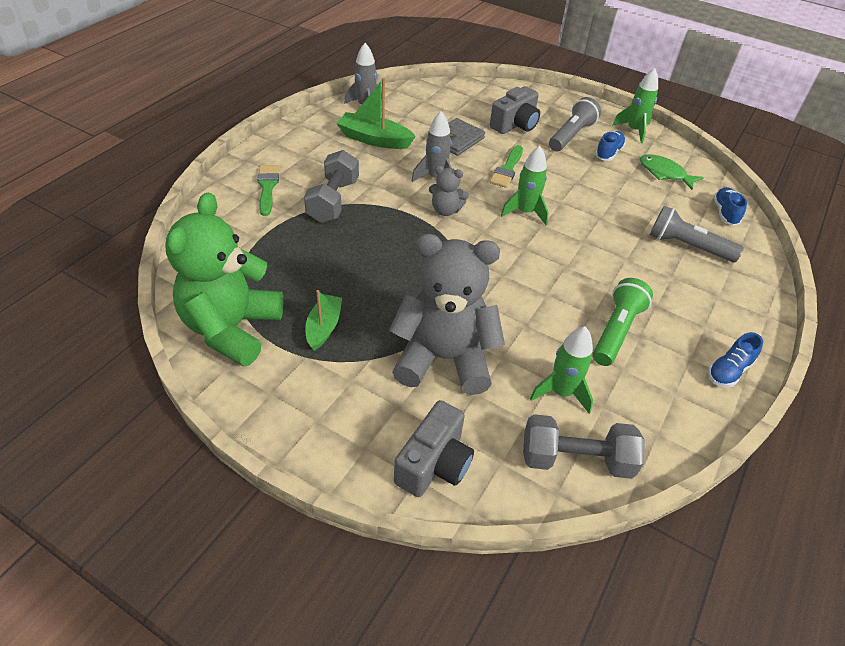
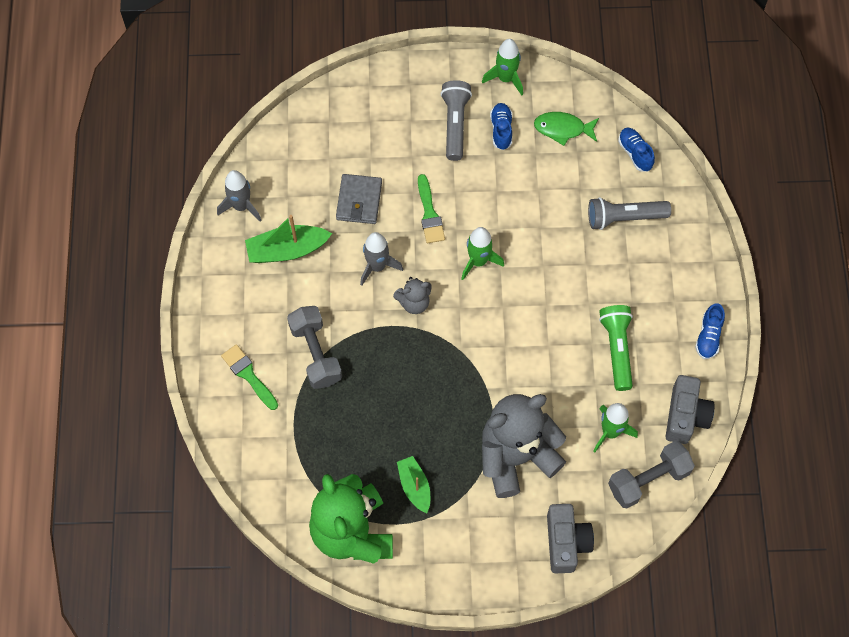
camera: 30 degrees left, 20 degrees up
grey camera [490,86,540,134] -> grey camera moved to [666,375,715,444]

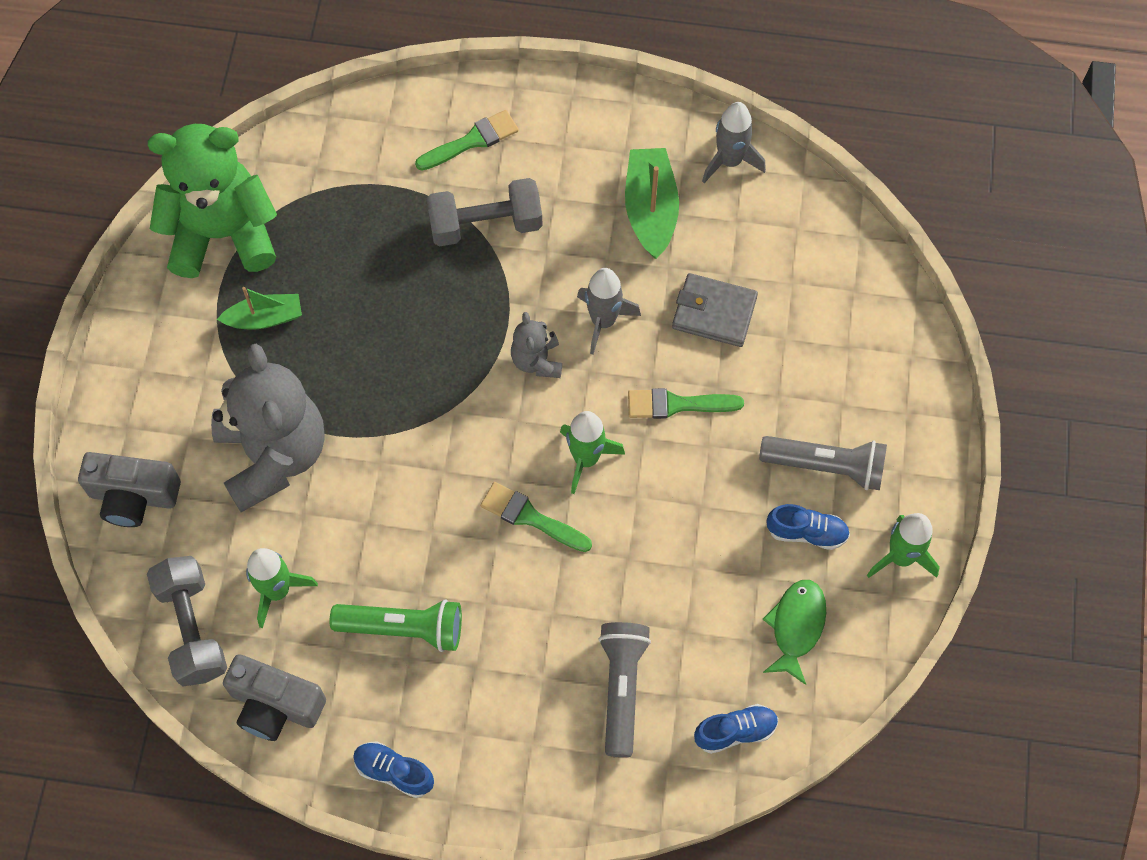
camera: 100 degrees right, 0 degrees up
none -> green brush [480,482,592,552]

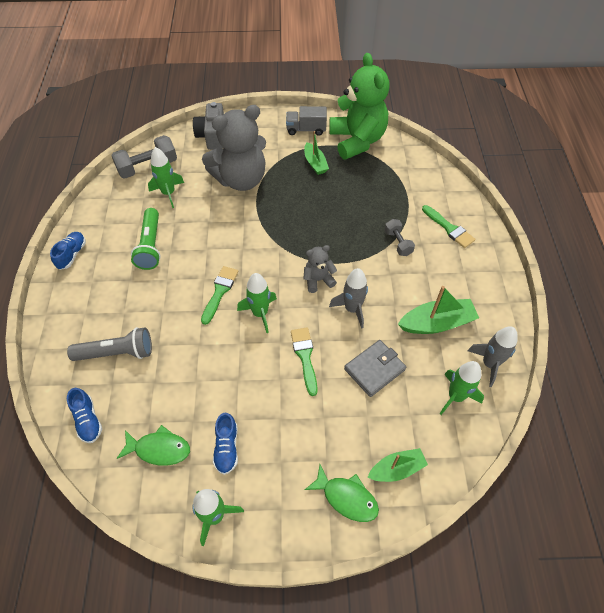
camera: 80 degrees right, 10 degrees down
grey camera [223,654,326,741] -> none
grey dumbbell [426,178,543,246] -> grey dumbbell [385,219,415,256], size x0.59
grey wallet [672,273,758,347] -> grey wallet turned 45 degrees clockwise [344,340,406,397]
grey flashlight [759,436,887,490] -> none
none -> grey truck [286,106,327,135]
none -> green fish [305,465,379,522]
none -> green boat [367,448,428,482]
none -> green rocket [440,361,484,415]

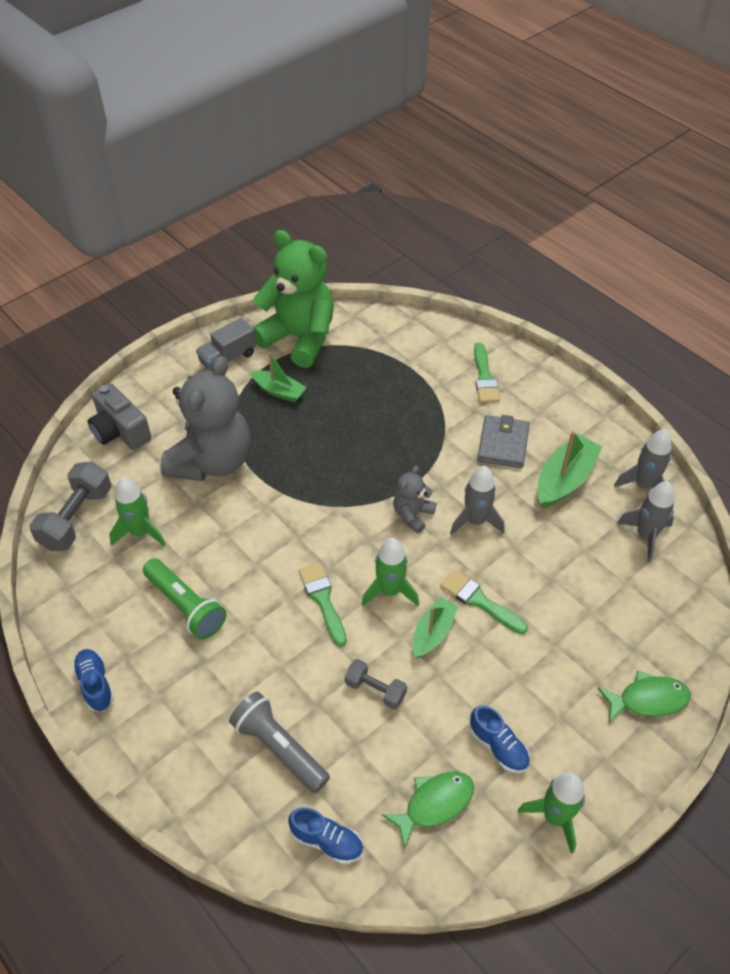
camera: 40 degrees left, 5 degrees down
grey flashlight [67,327,152,361] -> grey flashlight turned 90 degrees counterclockwise [229,692,330,793]
grey wallet [344,340,406,397] -> grey wallet moved to [477,415,530,468]
green boat [367,448,428,482] -> green boat moved to [413,597,458,658]
grey dumbbell [385,219,415,256] -> grey dumbbell moved to [345,659,407,709]
green brush [422,205,475,248] -> green brush turned 75 degrees clockwise [474,343,500,403]
green rocket [440,361,484,415] -> grey rocket [618,481,675,562]

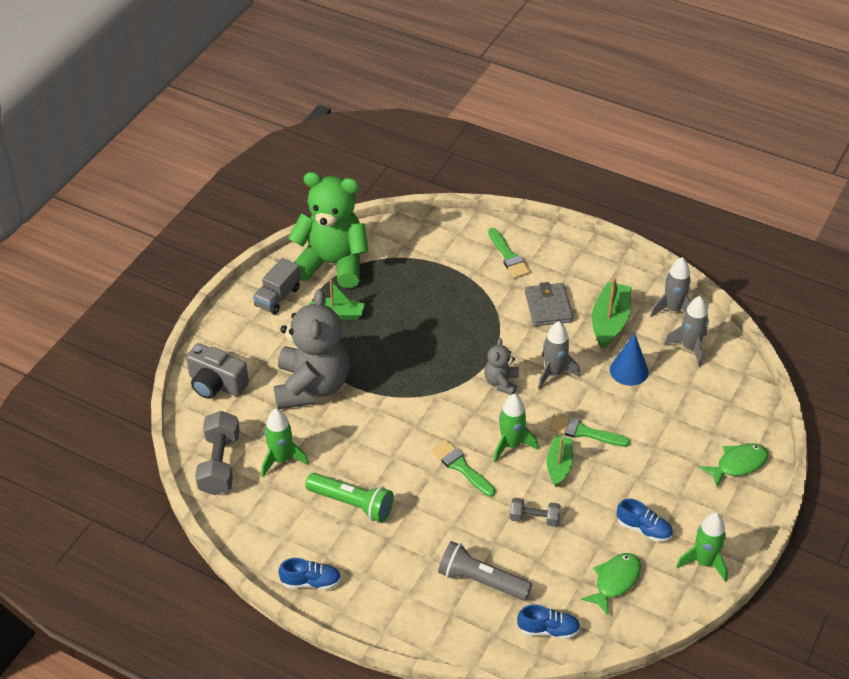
camera: 20 degrees left, 5 degrees down
blue shoe [72,649,114,711] -> blue shoe turned 135 degrees clockwise [278,558,341,590]
none -> blue cone [610,333,649,386]

